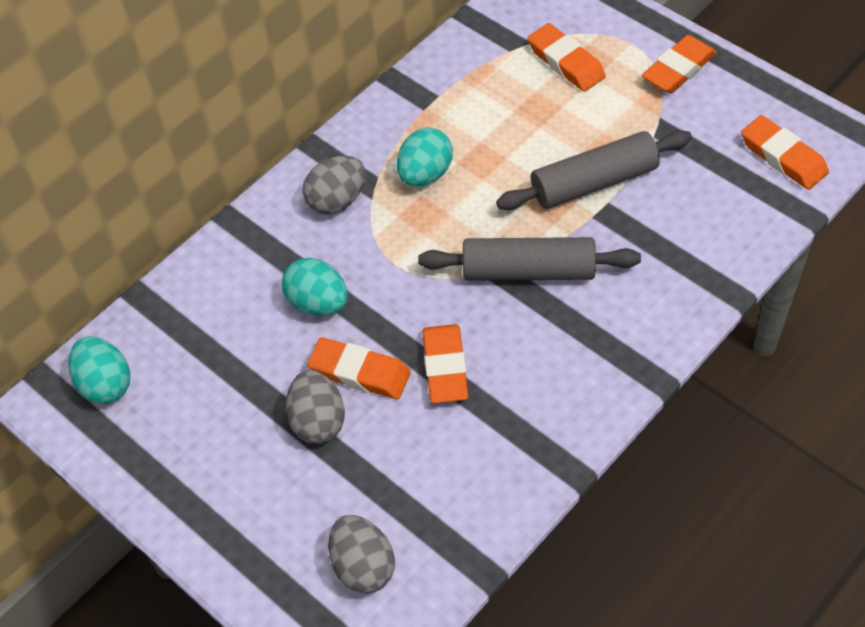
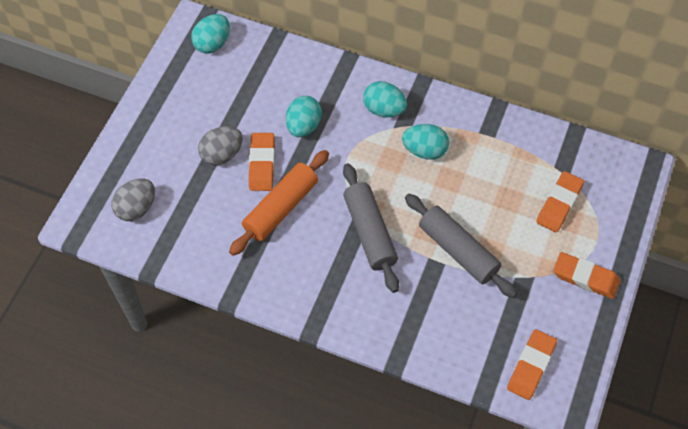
camera: 65 degrees right, 5 degrees up
grey egg [303,156,366,215] -> turquoise egg [363,81,407,117]
orange eraser [423,324,468,403] -> orange rolling pin [229,150,329,256]

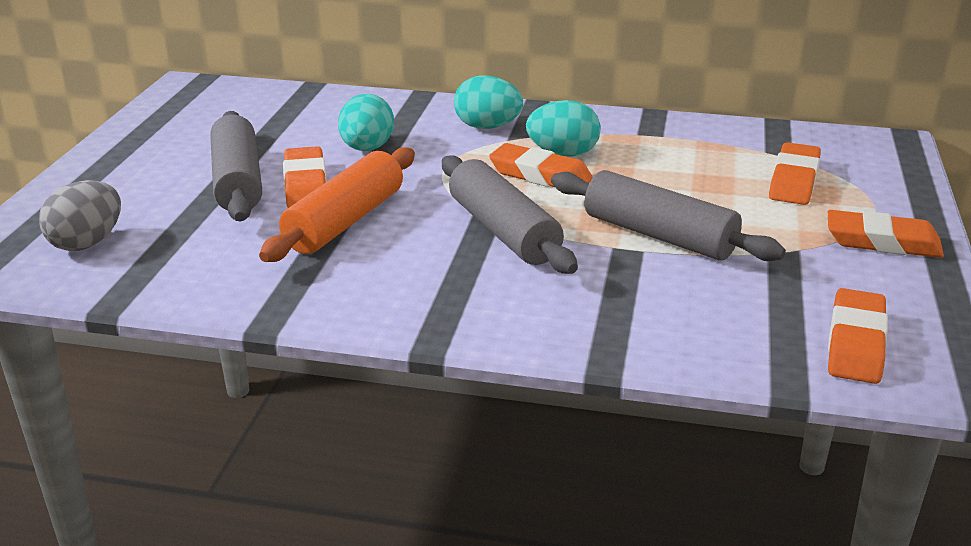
camera: 10 degrees left, 30 degrees down
turquoise egg [191,14,230,53] -> none
grey egg [198,126,243,165] -> grey rolling pin [211,111,262,222]
none -> orange eraser [489,143,593,187]

